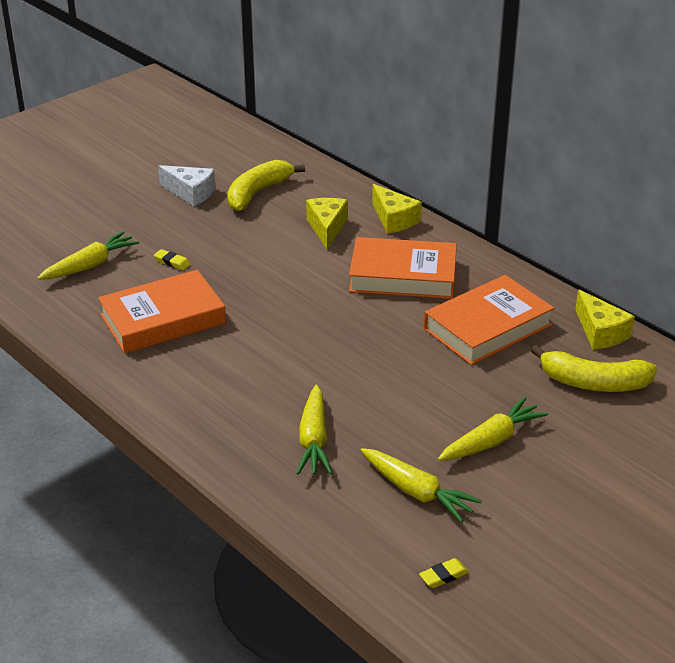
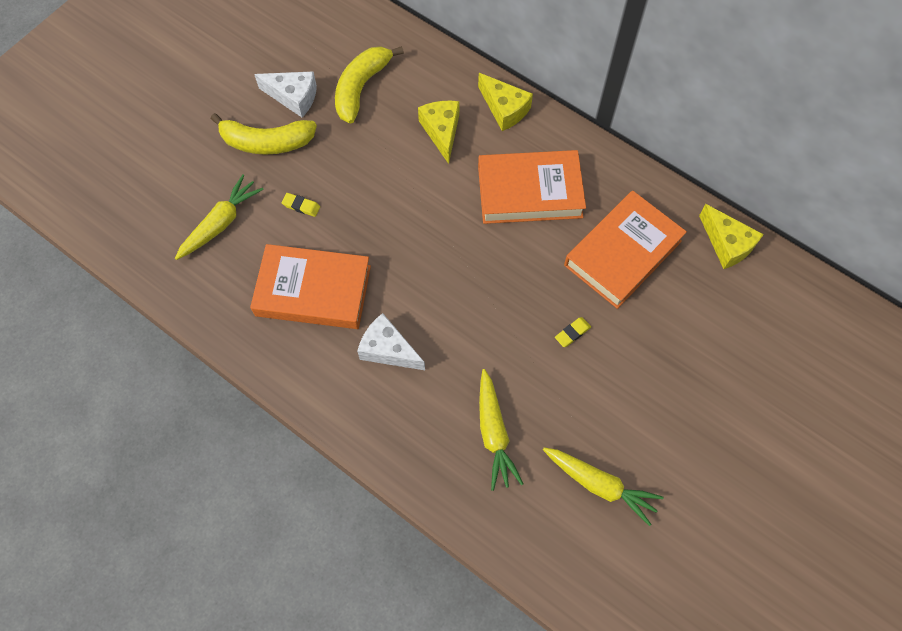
camera: 10 degrees left, 30 degrees up
orange book [98,270,226,354] -> orange book turned 45 degrees clockwise [250,244,371,329]
yellow eraser [419,558,469,588] -> yellow eraser moved to [555,317,591,347]
yellow carrot [438,397,548,461] -> none
yellow banana [531,345,657,392] -> yellow banana moved to [211,113,317,155]
none -> white cheese [357,313,425,370]

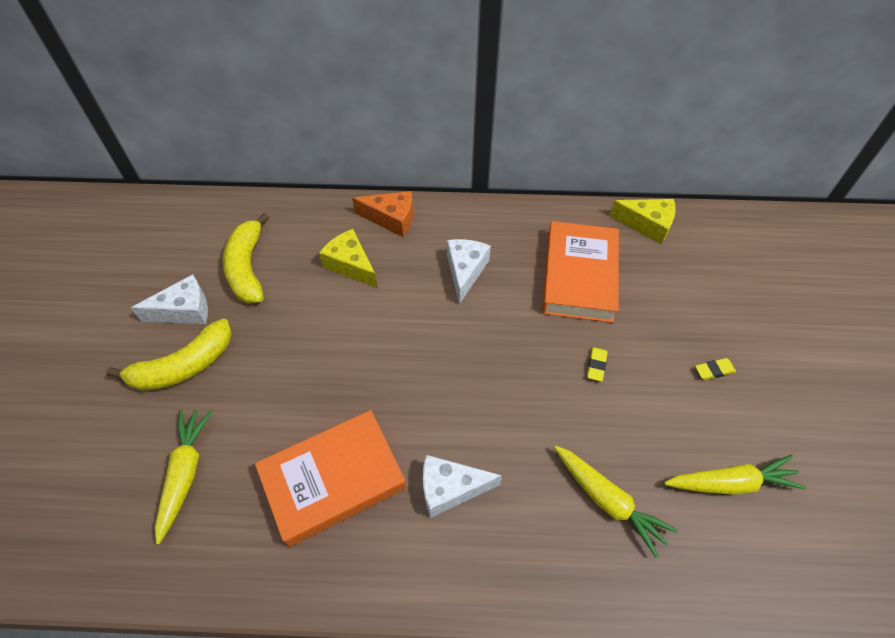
camera: 35 degrees left, 10 degrees down
yellow eraser [282,193,320,217] -> yellow eraser moved to [695,358,736,380]
yellow cheese [478,73,533,131] -> orange cheese [352,191,413,237]
orange book [478,150,586,224] -> white cheese [447,239,491,304]

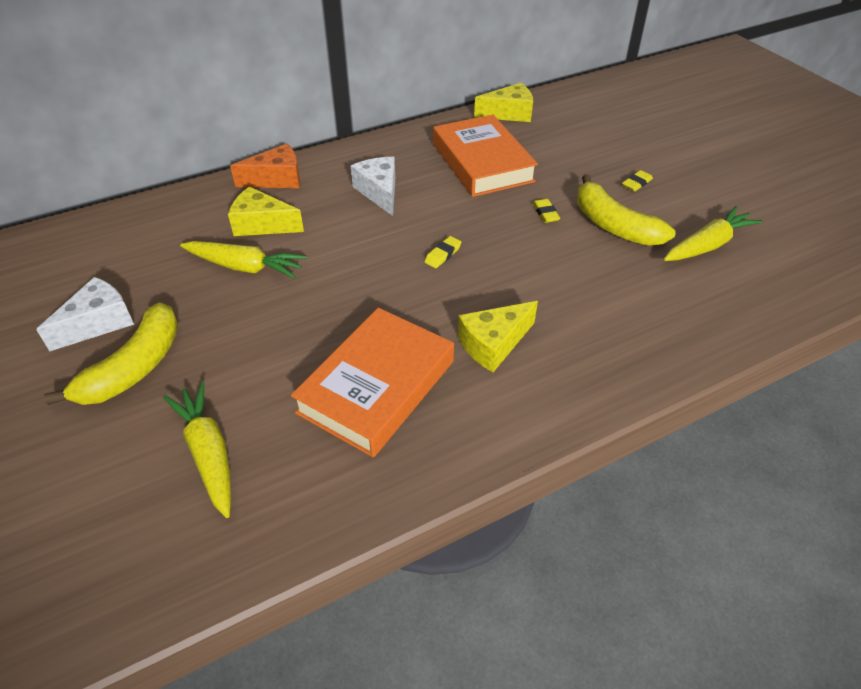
camera: 30 degrees left, 10 degrees down
yellow banana [223,213,269,304] -> yellow banana moved to [577,174,676,246]
white cheese [423,455,502,518] -> yellow cheese [458,301,538,372]
yellow carrot [554,446,678,558] -> yellow carrot moved to [180,241,307,279]
none -> yellow eraser [425,236,461,268]

